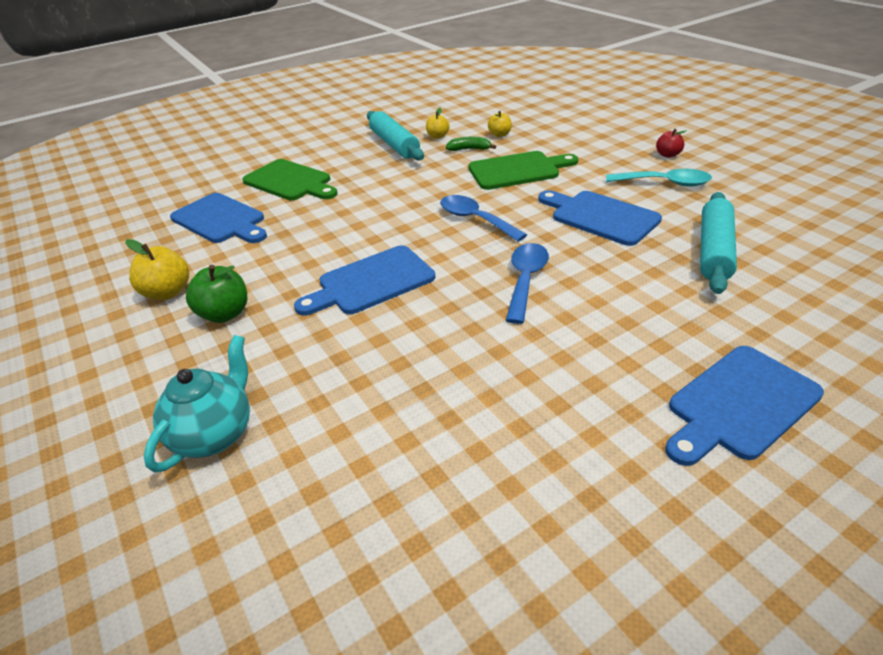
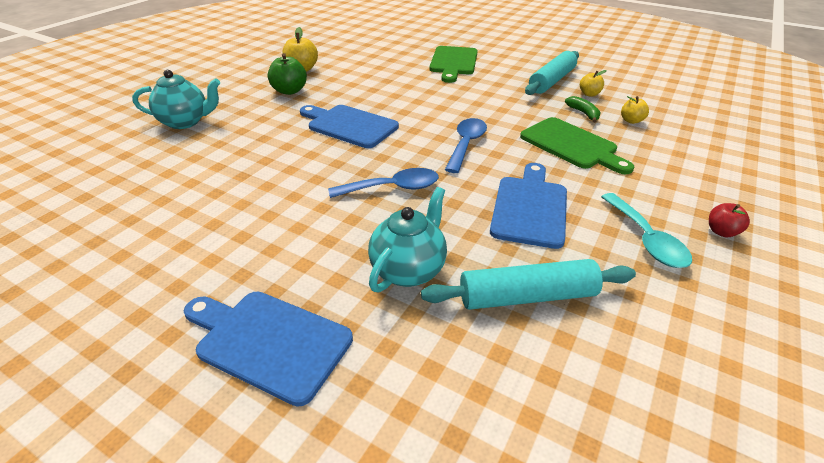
camera: 60 degrees right, 0 degrees up
blue cutting board [170,193,267,243] -> none
none -> turquoise teapot [368,187,447,292]

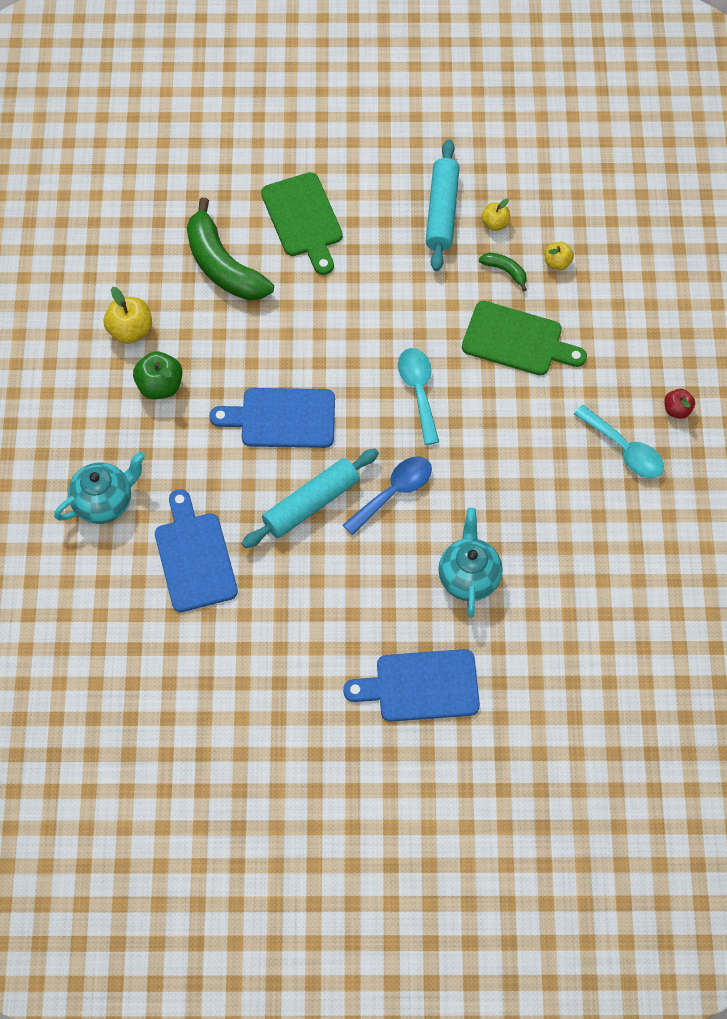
camera: 30 degrees left, 25 degrees up
turquoise rolling pin [421,259,636,310] -> turquoise rolling pin moved to [242,449,379,548]
blue spoon [445,118,487,173] -> turquoise spoon [398,348,439,445]
blue cutting board [490,163,567,249] -> blue cutting board moved to [155,489,238,612]
none -> green banana [187,198,274,300]

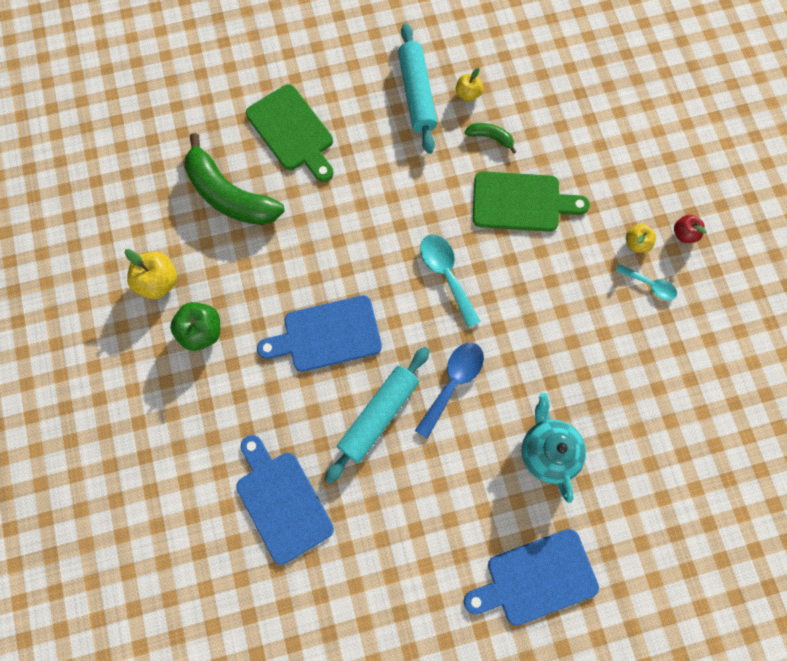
camera: 15 degrees left, 10 degrees up
turquoise teapot [54,451,145,524] -> none
yellow apple [545,241,574,270] -> yellow apple moved to [626,224,656,253]
turquoise spoon [574,405,664,478] -> turquoise spoon [616,264,677,300], size x0.62

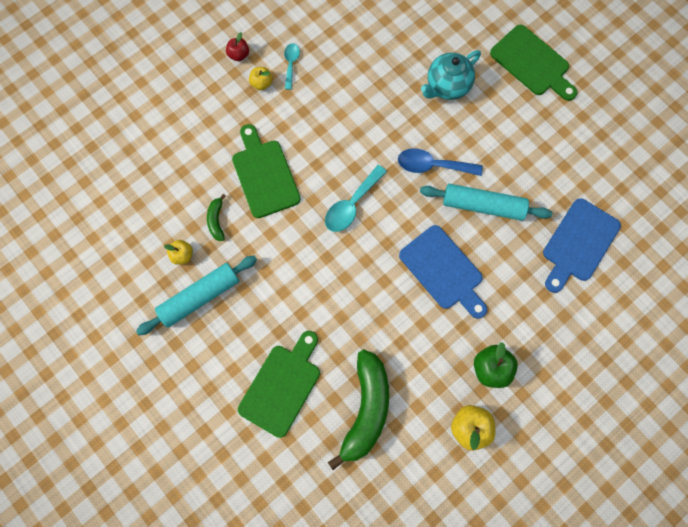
camera: 115 degrees left, 0 degrees up
blue cutting board [464,529,599,626] -> green cutting board [490,25,577,101]

